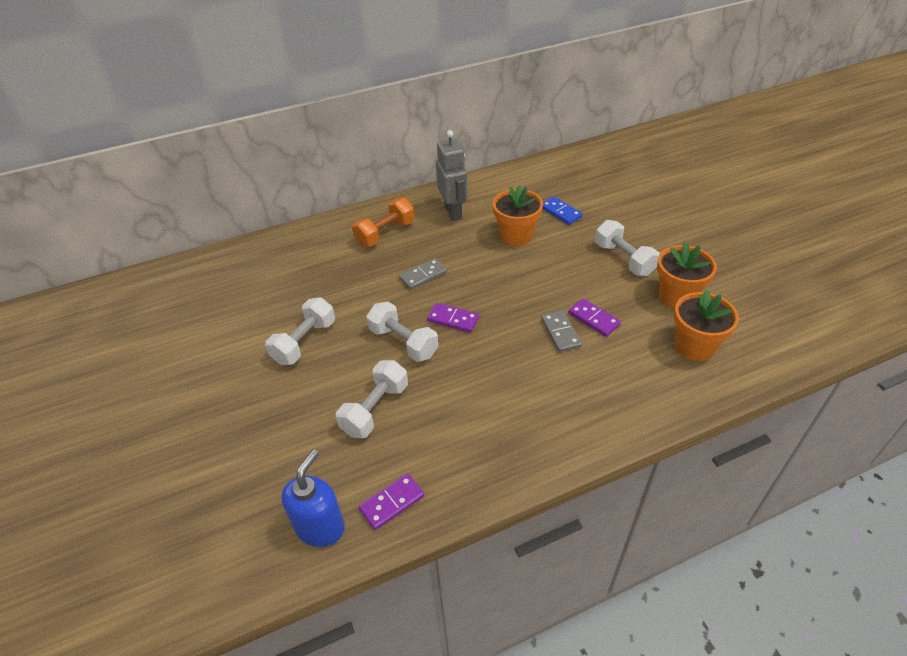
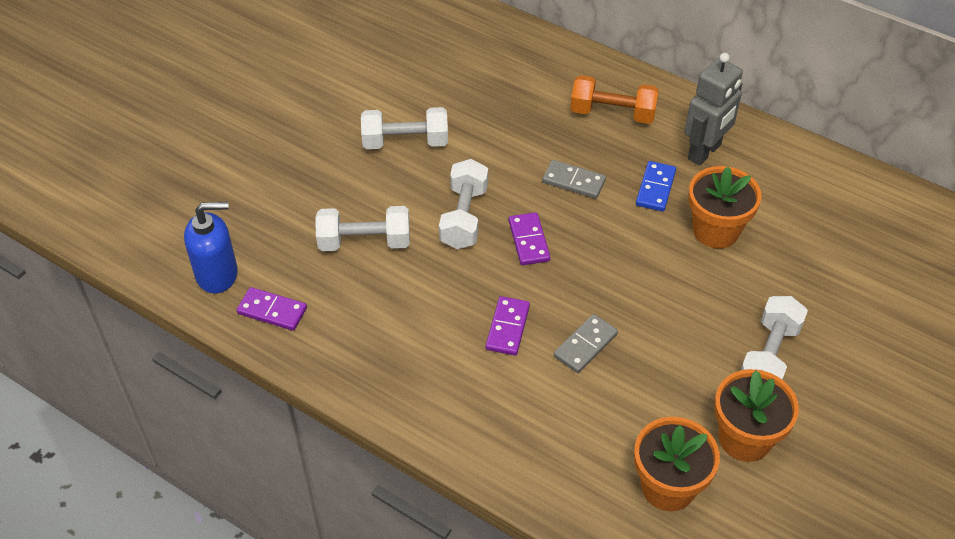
camera: 55 degrees right, 5 degrees up
blue domino [542,196,583,225] -> blue domino moved to [636,161,676,212]
purple domino [568,298,621,337] -> purple domino moved to [486,296,530,355]

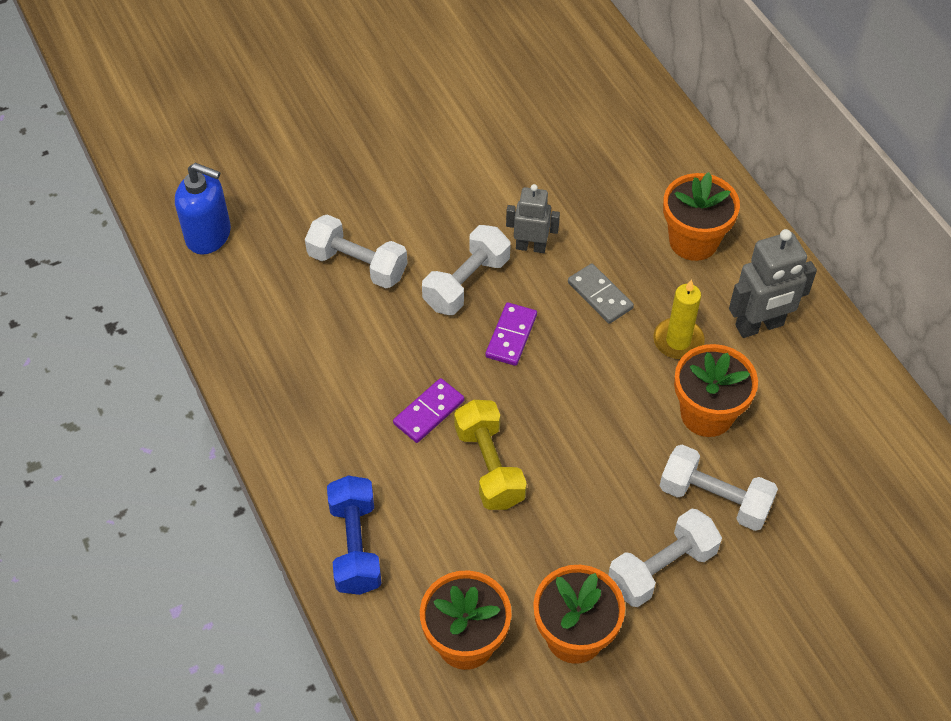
camera: 30 degrees right, 5 degrees up
purple domino [237,287,307,331] -> none
white dumbbell [361,107,448,149] -> white dumbbell moved to [660,445,778,531]
grey domino [554,314,618,373] -> yellow dumbbell [454,400,527,510]
orange dumbbell [570,75,659,124] -> orange flower pot [663,172,740,261]
blue domino [636,161,676,212] -> yellow candle [653,279,705,359]
none -> blue dumbbell [327,476,382,595]
none -> grey robot [506,184,560,253]

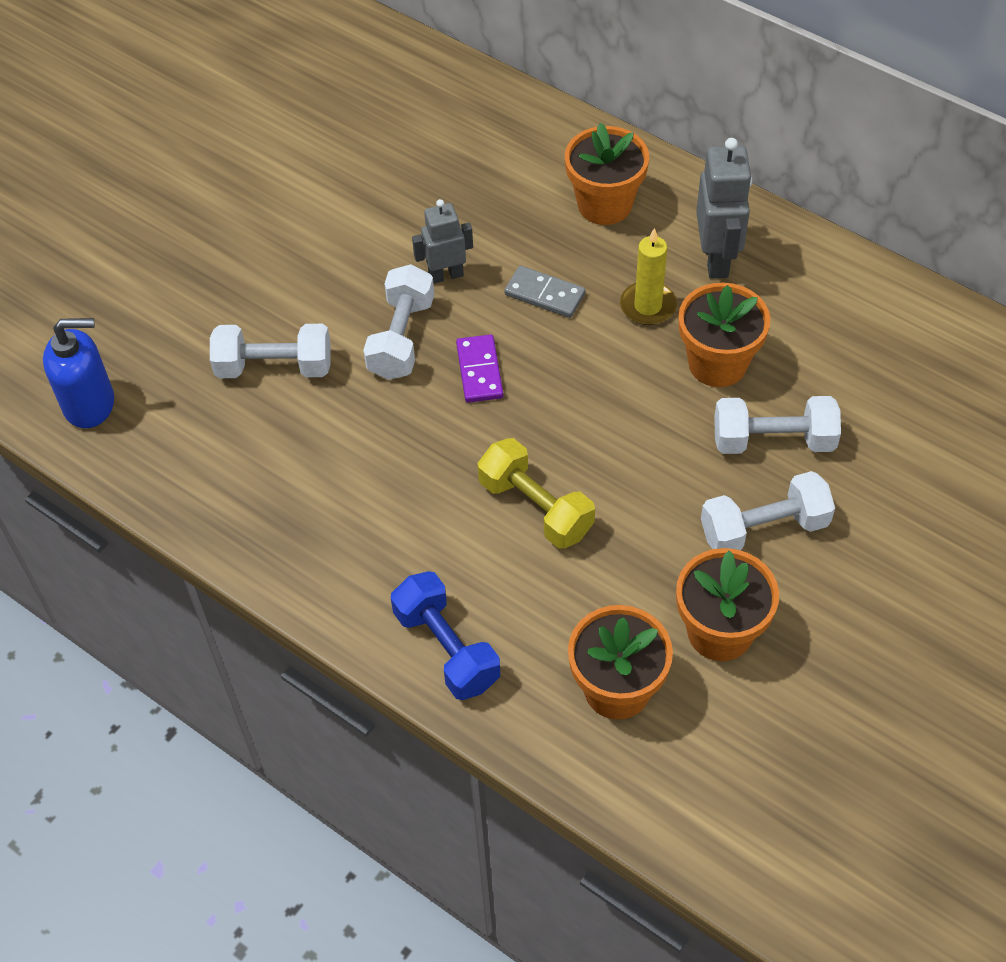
camera: 25 degrees left, 0 degrees up
purple domino [393,378,464,443] -> none
white dumbbell [608,509,722,607] -> white dumbbell turned 45 degrees clockwise [701,471,835,551]
grey robot [729,229,817,338] -> grey robot turned 45 degrees counterclockwise [696,138,752,279]

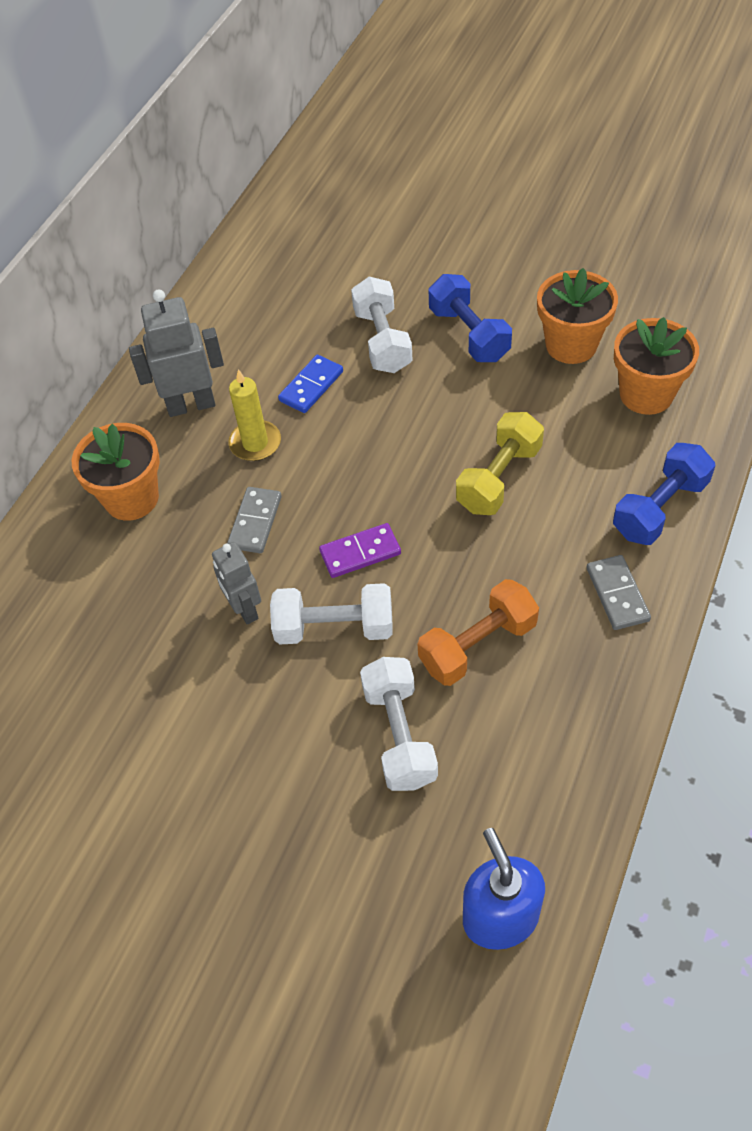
camera: 100 degrees left, 0 degrees up
orange flower pot [679,283,771,387] -> blue domino [278,355,343,413]
white dumbbell [701,471,835,551] -> blue dumbbell [429,274,512,362]
none -> orange dumbbell [418,579,539,686]
none -> grey domino [587,555,651,630]

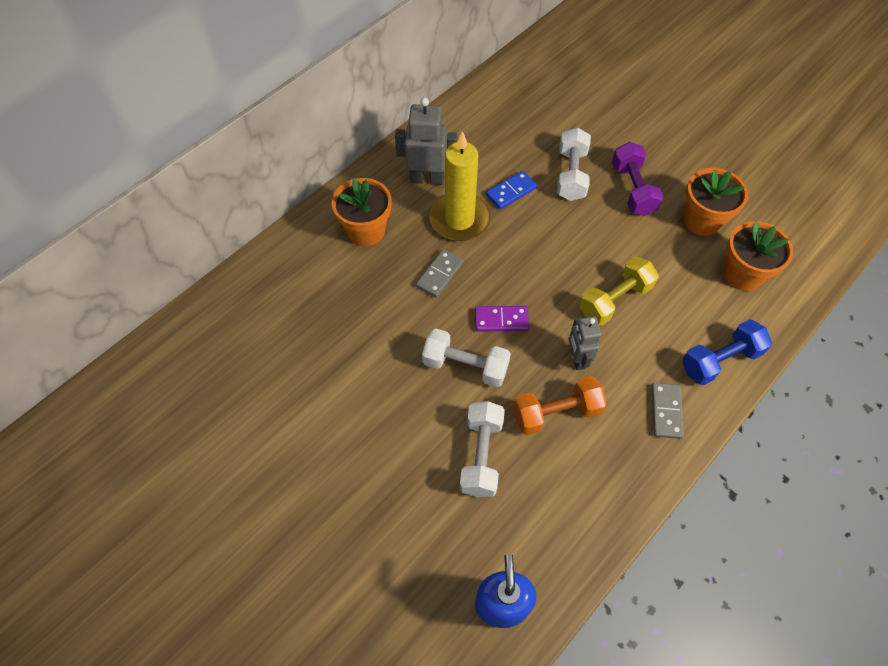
camera: 15 degrees right, 5 degrees up
grey robot [212,542,261,624] -> grey robot moved to [568,316,602,370]
yellow candle [228,369,281,461] -> yellow candle [429,131,490,241], size x1.64
blue dumbbell [429,274,512,362] -> purple dumbbell [612,142,664,216]

